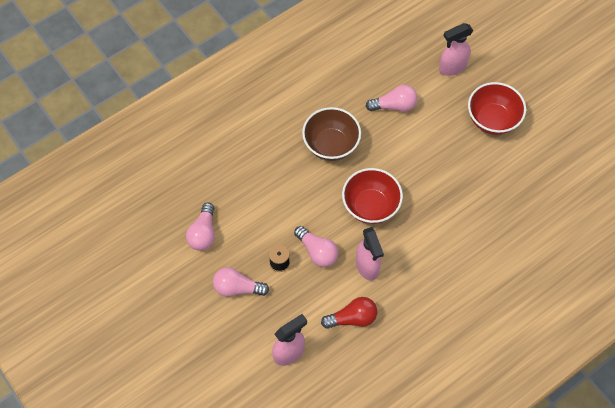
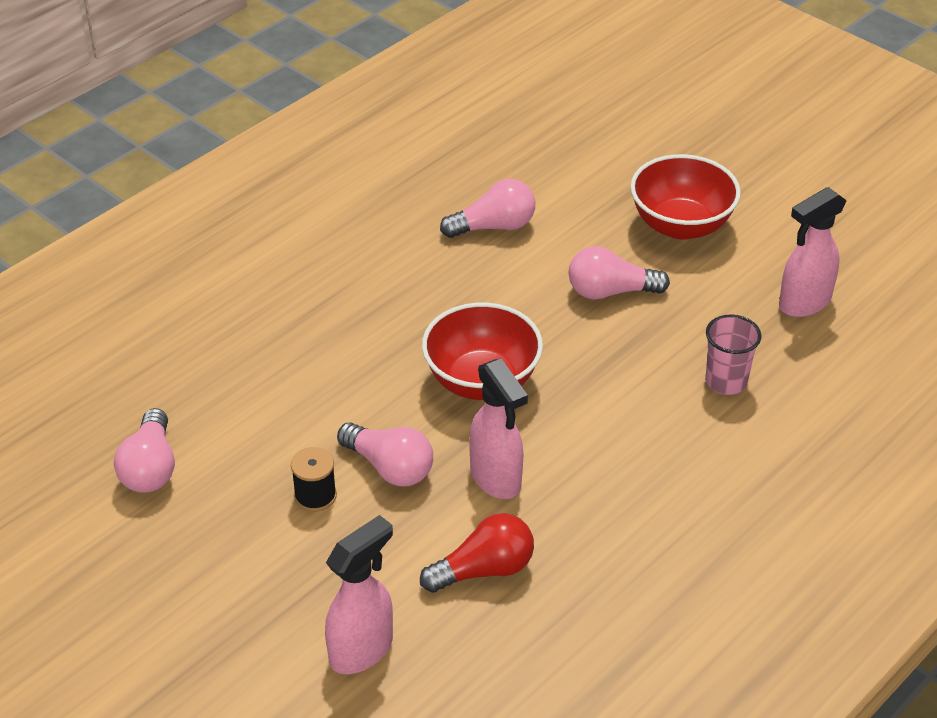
camera: 10 degrees left, 20 degrees down
pink light bulb [213,267,269,297] -> pink light bulb moved to [569,246,670,300]
brown bowl [302,107,361,161] -> none
pink spray bottle [439,23,473,76] -> pink spray bottle moved to [779,187,847,317]
none -> pink cup [705,315,761,395]

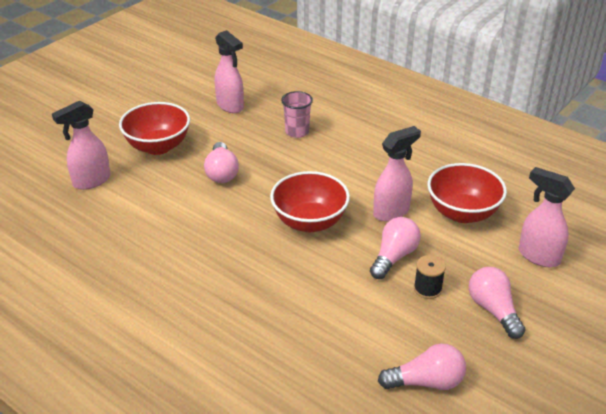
camera: 95 degrees left, 5 degrees down
red light bulb [420,513,534,593] -> red bowl [427,163,507,223]
pink light bulb [440,179,535,238] -> pink light bulb moved to [469,267,526,339]
none -> pink spray bottle [52,101,110,190]

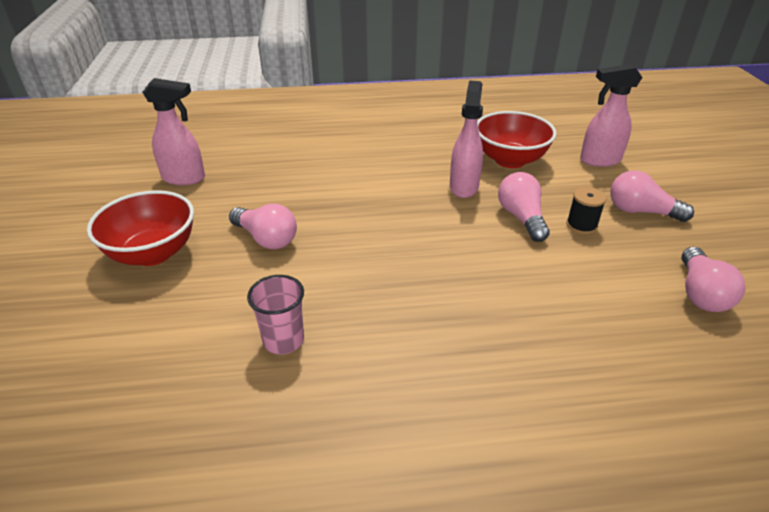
camera: 45 degrees left, 0 degrees up
pink spray bottle [52,101,110,190] -> none
red bowl [270,171,350,232] -> none
pink cup [281,91,313,138] -> pink cup moved to [247,275,304,355]
pink light bulb [378,343,466,390] -> pink light bulb turned 150 degrees clockwise [682,247,745,312]

